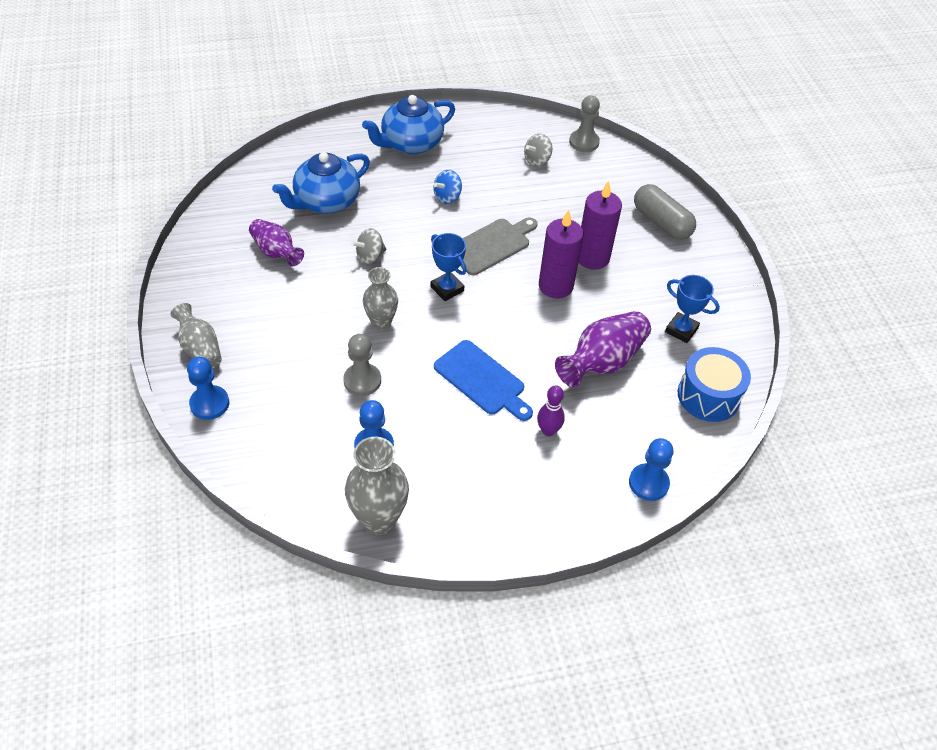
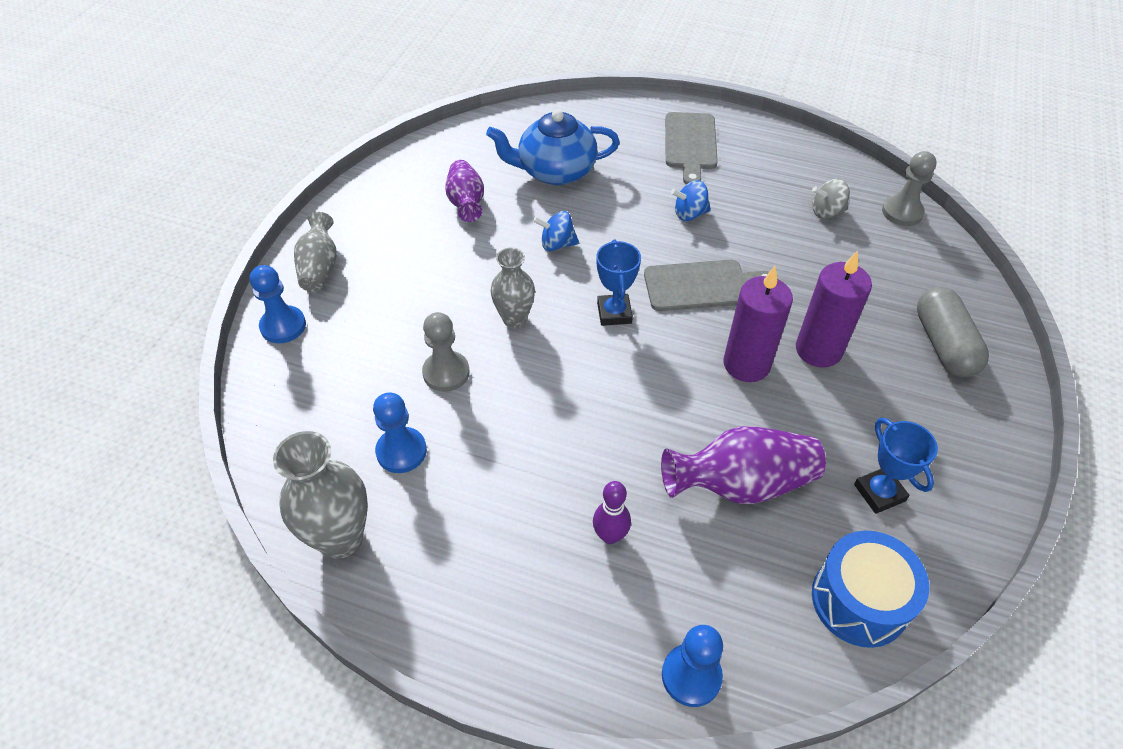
camera: 35 degrees right, 0 degrees up
grey spinning top [351,228,386,264] -> blue spinning top [533,211,579,251]
blue teapot [362,95,455,154] -> grey cutting board [665,112,718,184]
blue cutting board [434,340,533,421] -> none

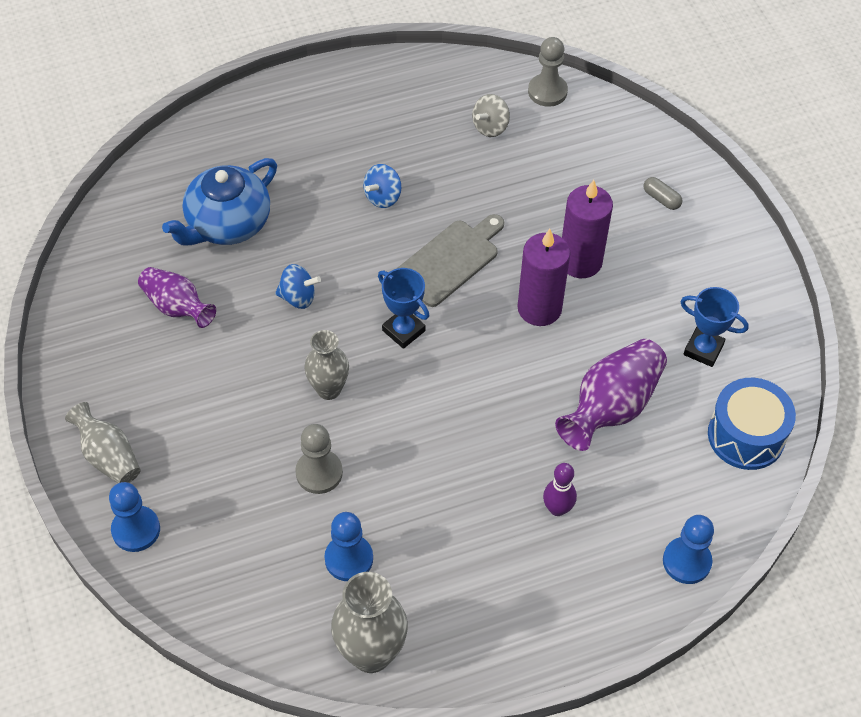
camera: 40 degrees left, 5 degrees up
blue spinning top [533,211,579,251] -> blue spinning top turned 135 degrees counterclockwise [275,264,321,309]
grey cutting board [665,112,718,184] -> none
grey capsule [917,287,989,377] -> grey capsule [644,177,682,210], size x0.47

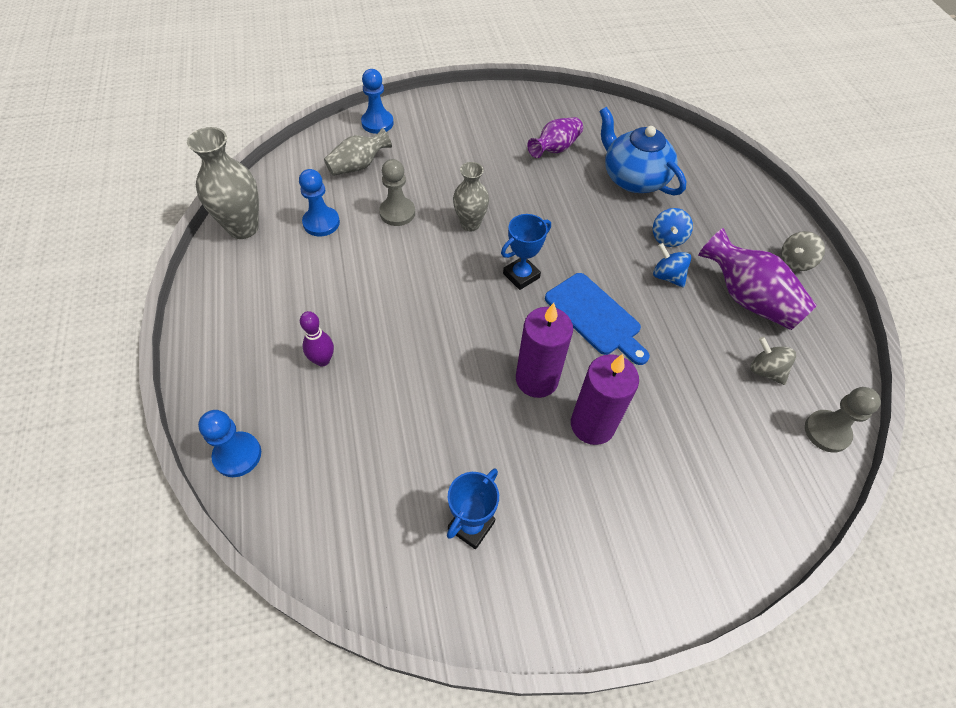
camera: 95 degrees right, 0 degrees up
grey vase [65,402,141,483] -> grey vase moved to [324,128,392,176]
blue spinning top [275,264,321,309] -> blue spinning top moved to [653,208,693,247]
grey cutting board [396,214,504,307] -> blue cutting board [545,273,650,365]
purple vase [555,339,667,451] -> purple vase moved to [698,228,817,330]
grey capsule [644,177,682,210] -> none
blue drum [708,378,796,470] -> none
none -> grey spinning top [781,231,825,271]

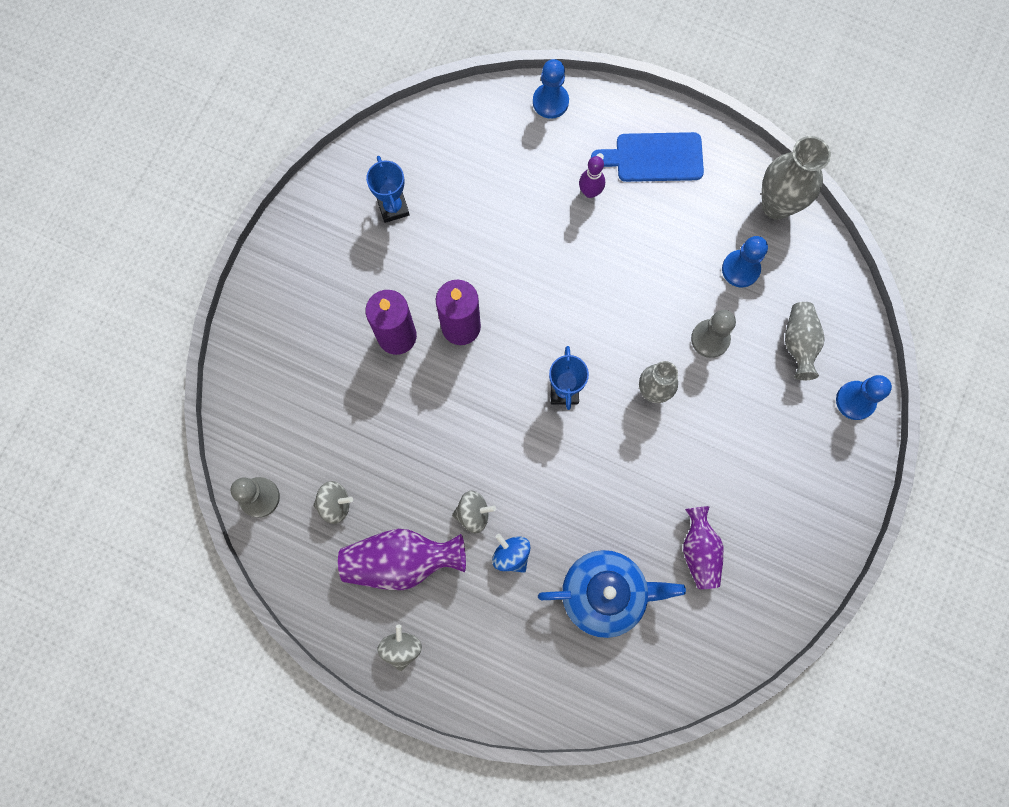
camera: 130 degrees right, 20 degrees up
blue cutting board [545,273,650,365] -> blue cutting board moved to [591,132,704,182]
blue spinning top [653,243,691,287] -> grey spinning top [452,491,496,533]

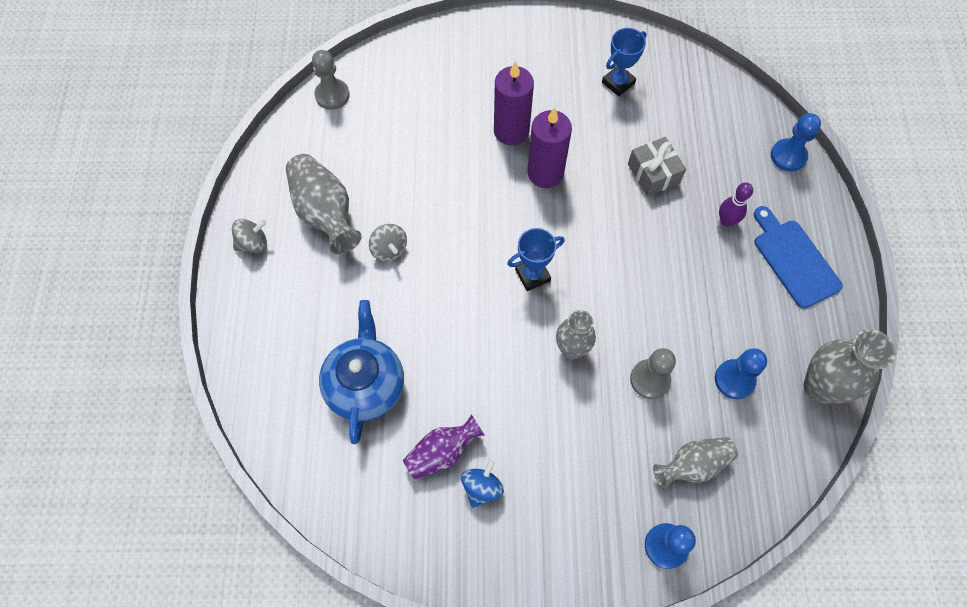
camera: 65 degrees right, 10 degrees down
grey spinning top [313,481,353,524] -> none
purple vase [338,529,466,590] -> grey vase [286,154,362,254]
blue spinning top [492,534,531,573] -> blue spinning top moved to [461,459,504,508]
blue teapot [538,550,686,638] -> blue teapot turned 150 degrees counterclockwise [319,300,404,444]
none -> grey gift [628,137,686,196]

